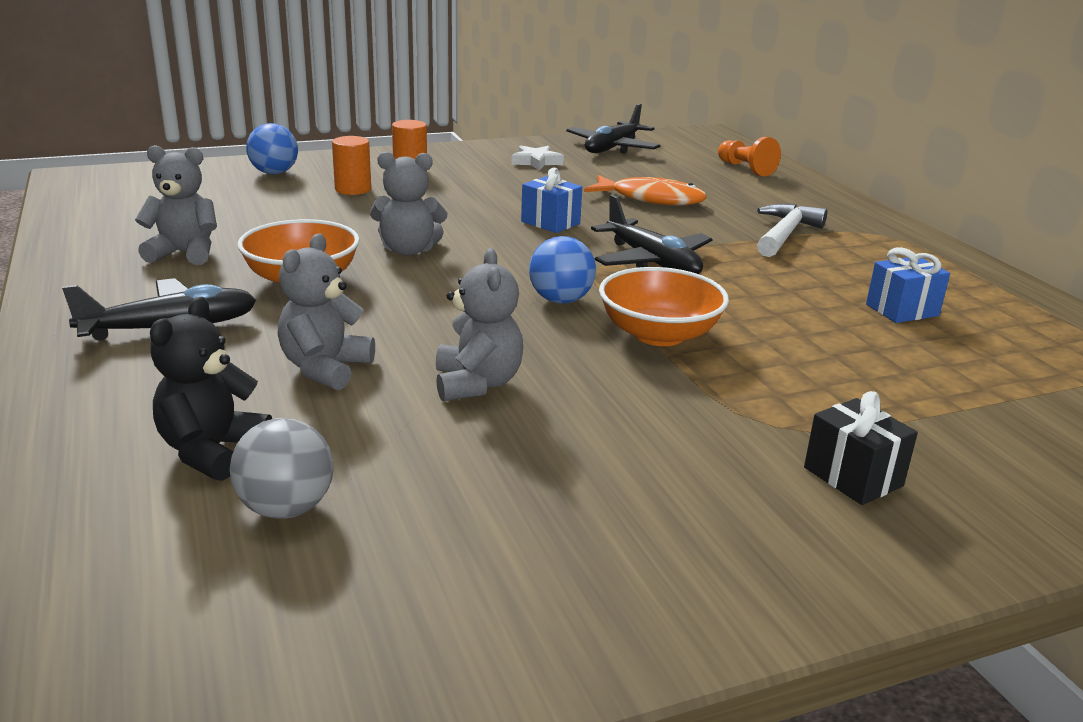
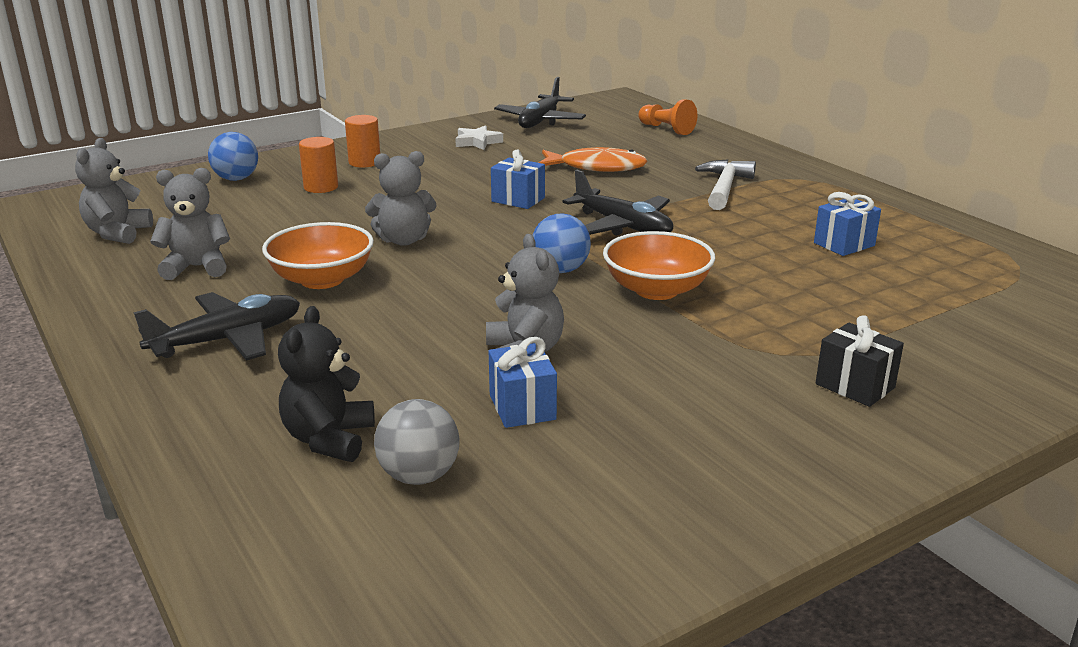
camera: 10 degrees left, 0 degrees up
grey teddy bear [278,233,375,390] -> grey teddy bear moved to [75,138,153,244]
none -> blue gift [489,337,557,428]

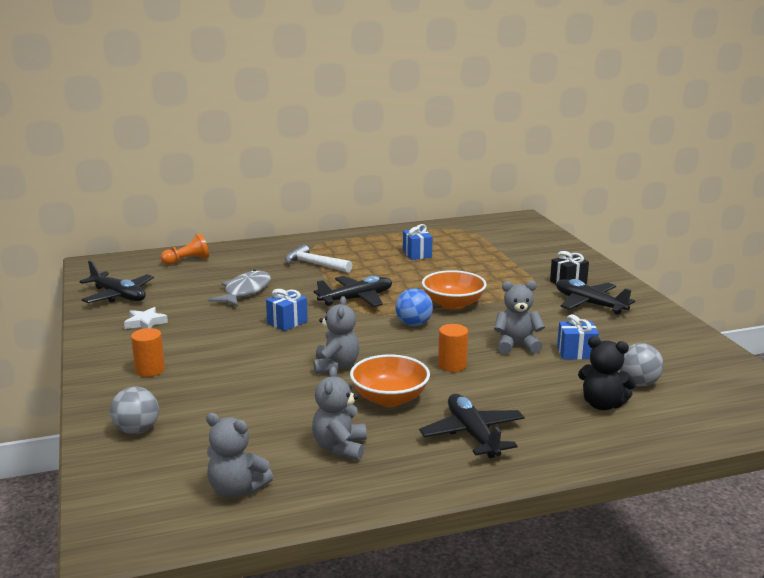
camera: 75 degrees left, 5 degrees down
blue ball [208,132,258,181] -> grey ball [110,387,159,434]
orange cylinder [299,137,338,193] -> orange cylinder moved to [438,324,468,372]
orange fish [538,147,648,172] -> grey fish [208,270,271,307]
none -> black plane [556,279,635,314]

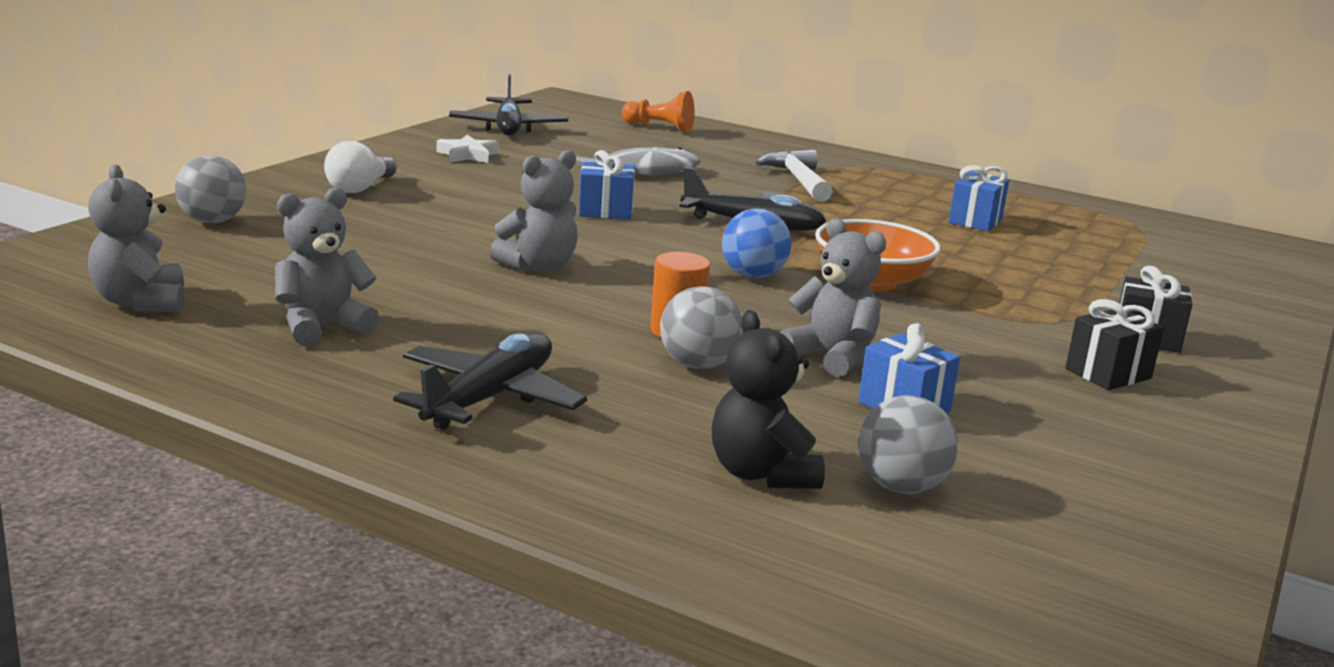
camera: 45 degrees right, 0 degrees up
orange cylinder [131,328,165,377] -> white light bulb [324,141,397,193]
orange bowl [350,355,430,407] -> none
black plane [556,279,635,314] -> black gift [1066,299,1164,390]
none -> grey ball [660,286,743,369]

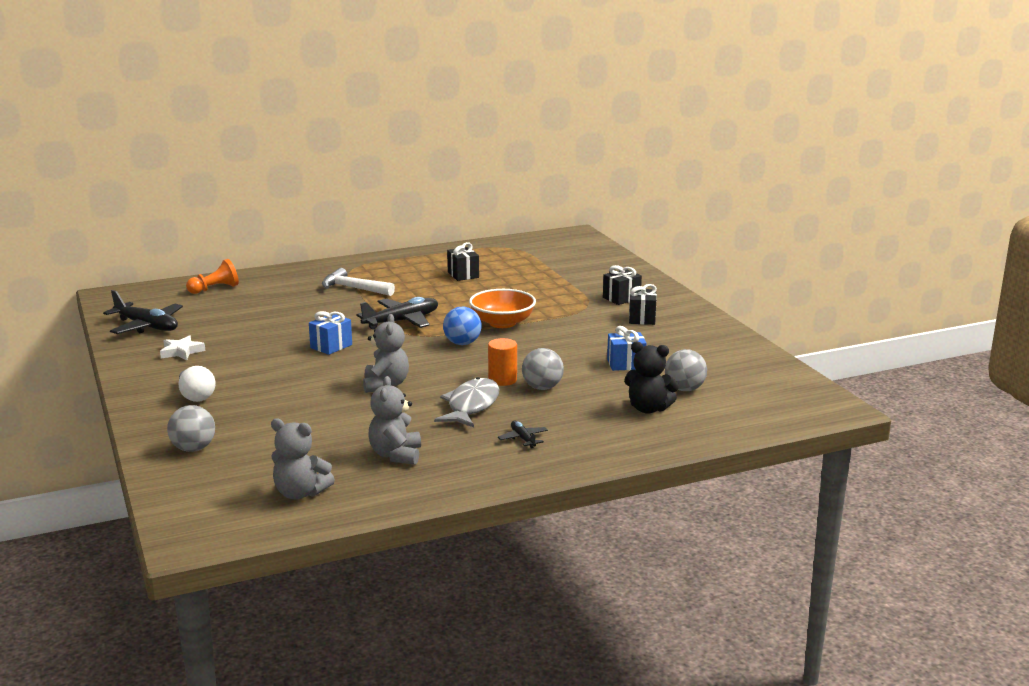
camera: 50 degrees left, 0 degrees up
black plane [393,333,587,430] -> black plane [498,421,548,448], size x0.50
grey fish [576,147,701,175] -> grey fish moved to [434,377,499,427]
grey teddy bear [780,218,886,377] -> none
blue gift [949,165,1009,231] -> black gift [447,242,479,281]

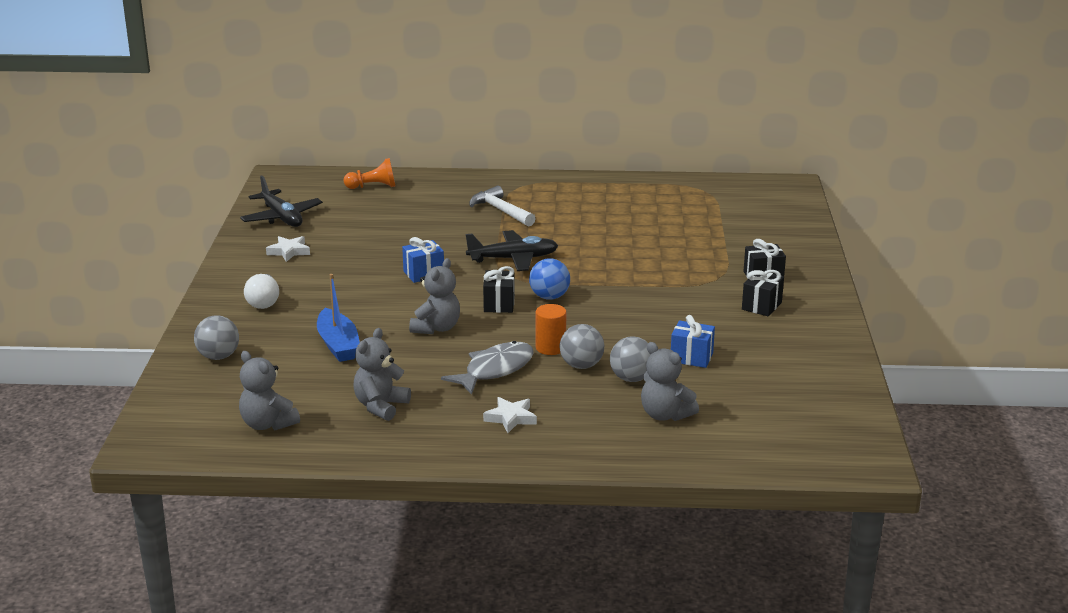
camera: 25 degrees right, 5 degrees up
black gift [447,242,479,281] -> black gift moved to [483,266,515,313]
orange bowl [469,289,536,328] -> none
black plane [498,421,548,448] -> white star [483,397,537,433]
black teddy bear [624,341,679,414] -> grey teddy bear [641,342,699,421]
grey ball [665,349,707,391] -> grey ball moved to [610,336,651,382]
none -> blue boat [317,274,360,362]

